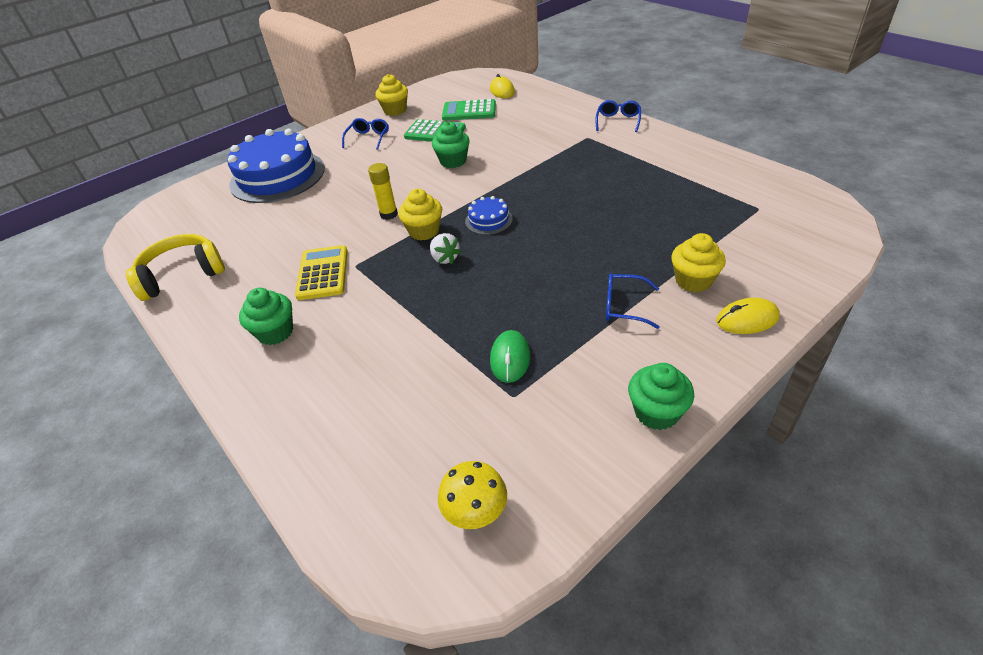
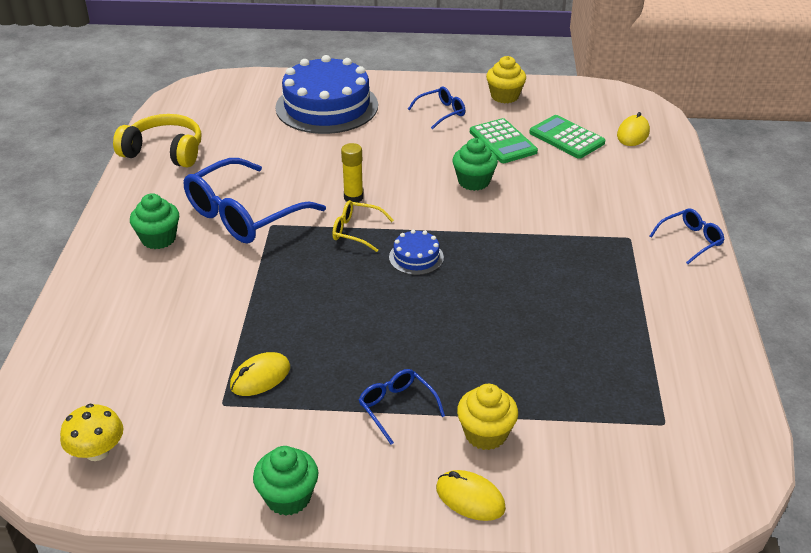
camera: 40 degrees right, 5 degrees down
yellow calculator [295,245,348,300] -> blue glasses [184,158,326,244]
yellow cupcake [398,189,442,240] -> yellow glasses [332,200,394,252]
white strawberry [430,233,461,264] -> none
green mouse [490,330,530,383] -> yellow mouse [230,352,290,396]

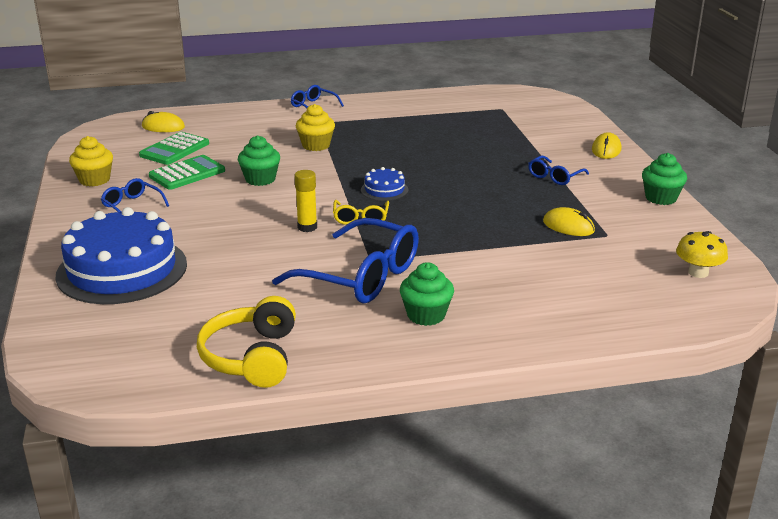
camera: 105 degrees left, 10 degrees down
yellow cupcake [457,384,518,450] -> yellow cupcake moved to [296,104,335,151]

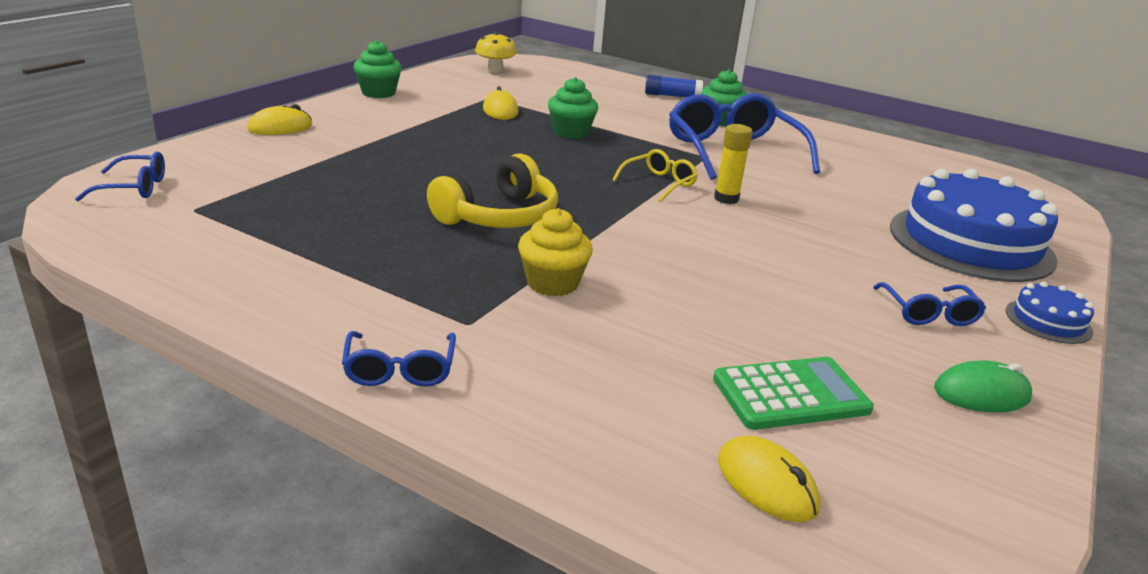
camera: 140 degrees left, 0 degrees up
yellow cupcake [69,136,113,187] -> green mouse [934,360,1032,412]
green calculator [149,155,225,190] -> none
yellow headphones [197,296,296,388] -> yellow headphones moved to [427,153,558,228]
green cupcake [238,135,280,186] -> green cupcake moved to [548,77,598,139]
blue cake [361,167,408,201] -> blue cake moved to [1005,282,1094,344]
blue glasses [528,155,589,185] -> blue glasses moved to [75,152,165,201]
none -> blue glue stick [645,75,703,97]

